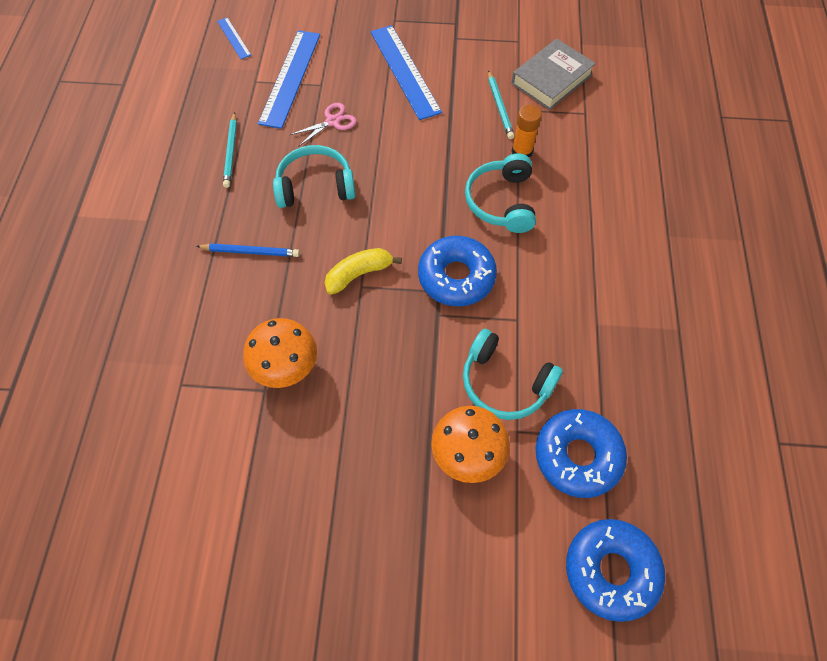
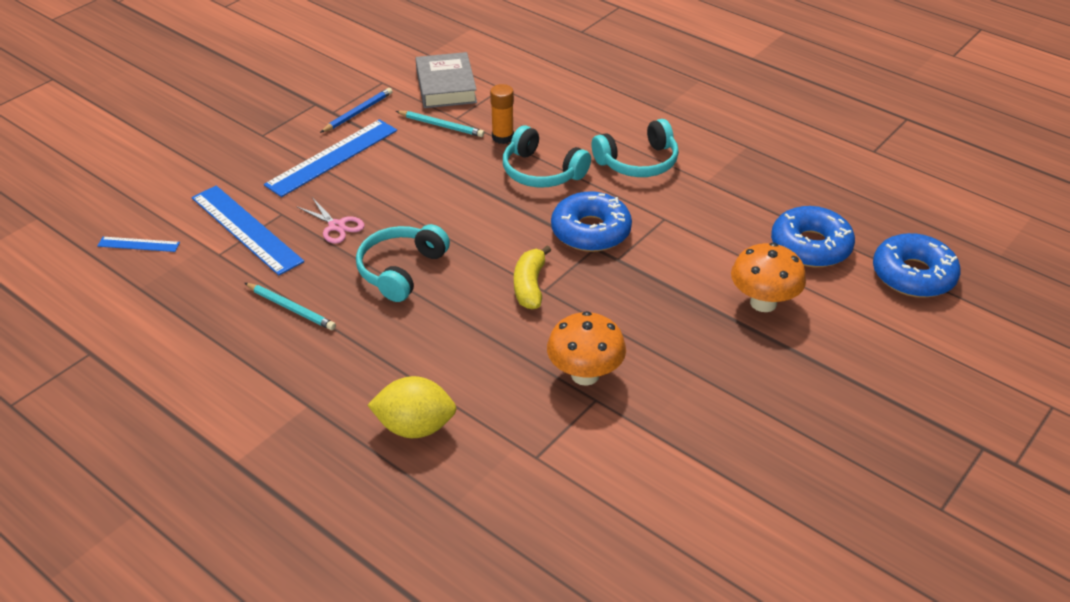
camera: 55 degrees left, 20 degrees down
blue pencil [196,243,300,257] -> blue pencil moved to [320,88,393,133]
pink scissors [289,103,357,147] -> pink scissors turned 135 degrees clockwise [296,197,365,244]
blue ruler [371,25,442,120] -> blue ruler turned 60 degrees counterclockwise [264,119,397,197]
turquoise headphones [463,329,563,420] -> turquoise headphones moved to [591,119,679,177]
none -> yellow lemon [368,376,456,438]

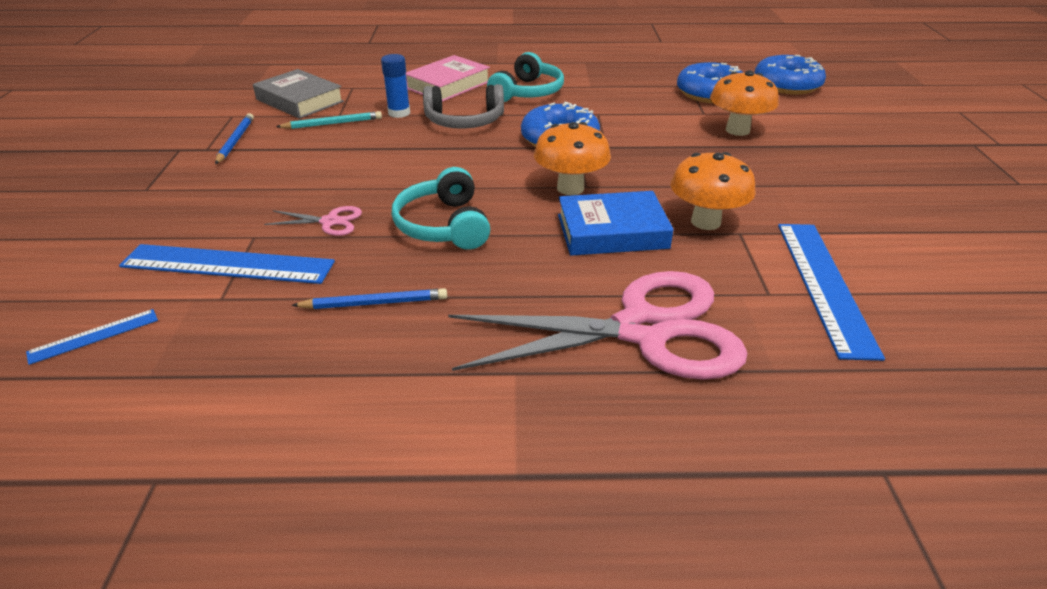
camera: 40 degrees left, 5 degrees down
turquoise pencil [245,283,336,330] -> blue pencil [291,288,447,309]
blue ruler [264,119,397,197] -> blue ruler moved to [778,224,885,361]
yellow lemon [368,376,456,438] -> pink scissors [448,271,748,380]
orange glue stick [490,84,514,144] -> blue glue stick [381,54,410,118]
turquoise headphones [503,125,591,187] -> grey headphones [423,84,504,129]
yellow banana [514,245,551,309] -> orange mushroom [534,122,611,195]
none -> pink book [406,55,490,102]
none -> blue book [558,191,674,256]

